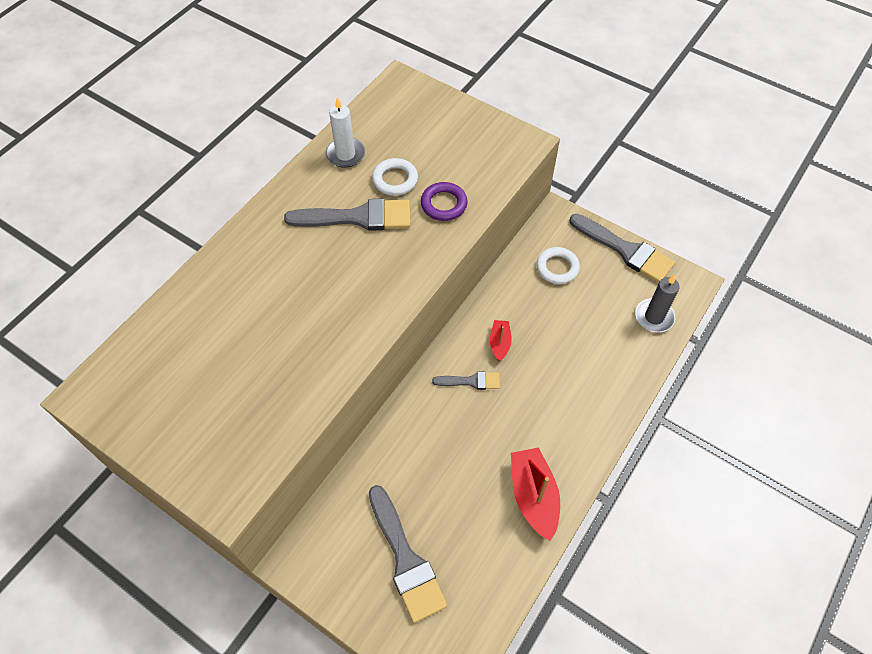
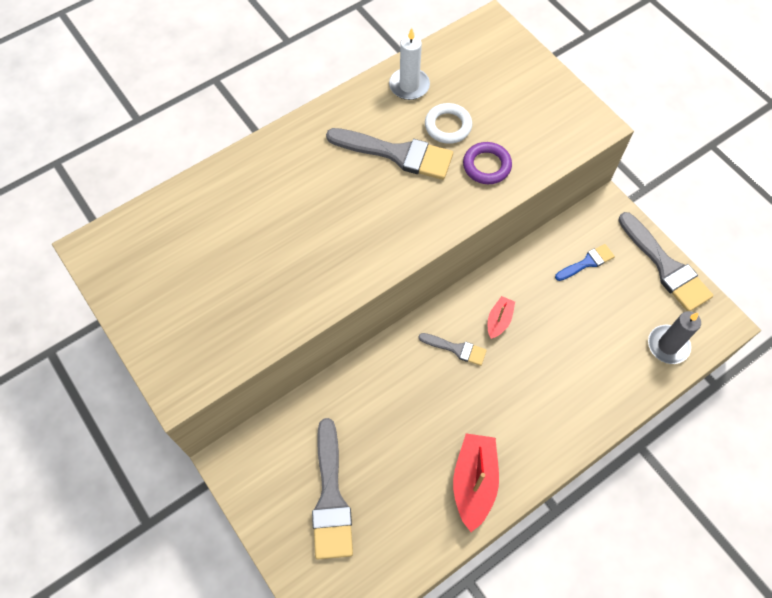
camera: 20 degrees right, 5 degrees up
white ring [537,247,580,284] -> blue brush [555,244,615,281]

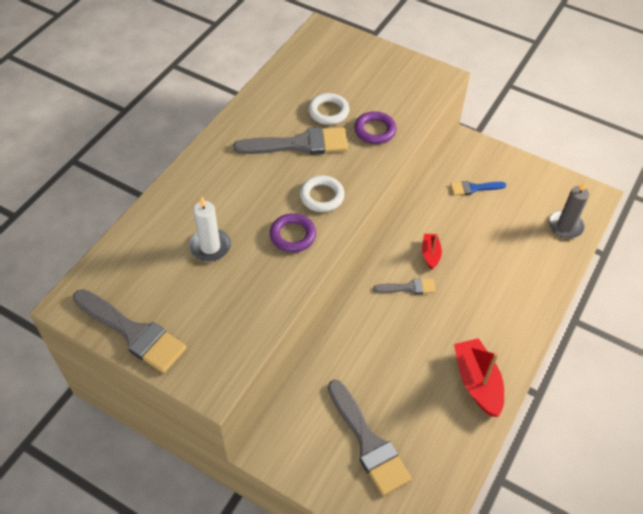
camera: 25 degrees left, 10 degrees down
white candle [389,28,430,100] -> white candle moved to [189,196,231,262]
blue brush [555,244,615,281] -> blue brush turned 135 degrees counterclockwise [450,181,506,195]
grey brush [618,212,713,311] -> grey brush moved to [73,289,187,373]
none -> purple ring [270,213,316,253]
none -> white ring [300,175,345,212]

